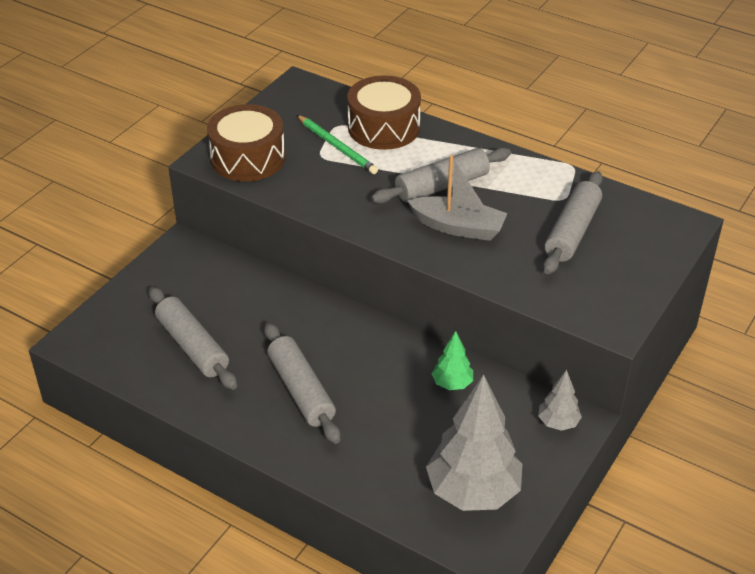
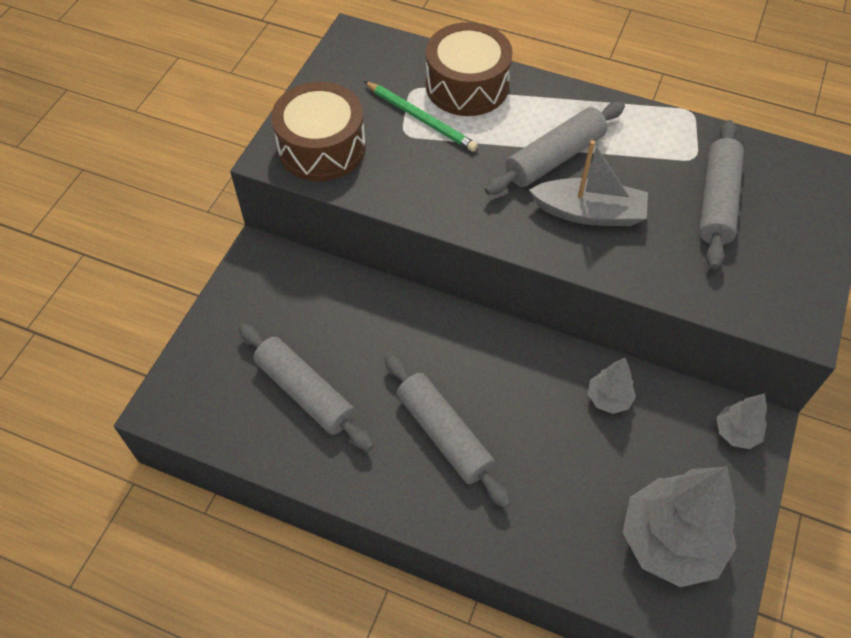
camera: 10 degrees left, 15 degrees up
green tree [432,331,473,390] -> grey tree [588,358,636,414]

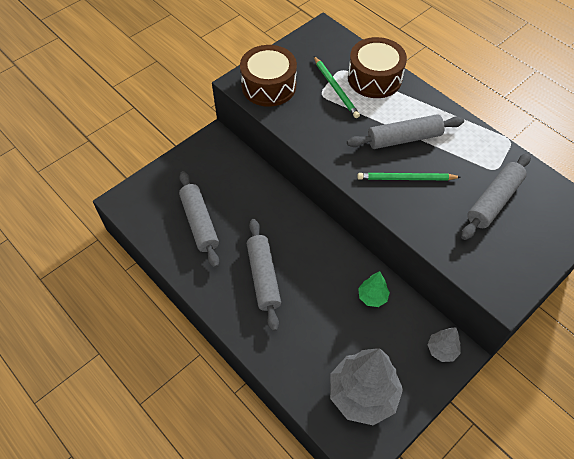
camera: 25 degrees right, 0 degrees up
grey boat [529,140,648,226] -> green pencil [357,173,460,180]
grey tree [588,358,636,414] -> green tree [358,271,390,307]

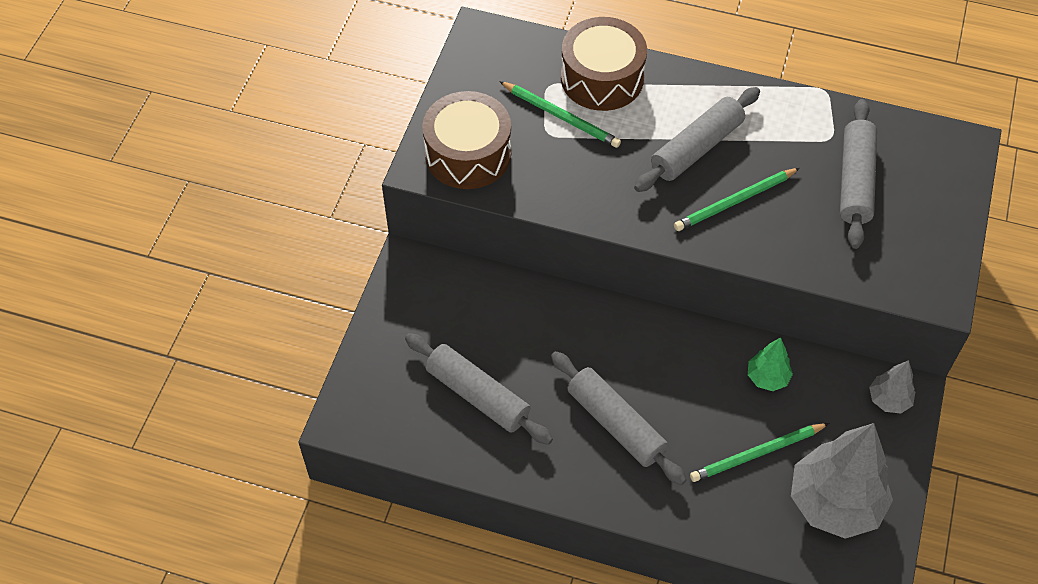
camera: 30 degrees left, 0 degrees up
none -> green pencil [690,423,829,482]

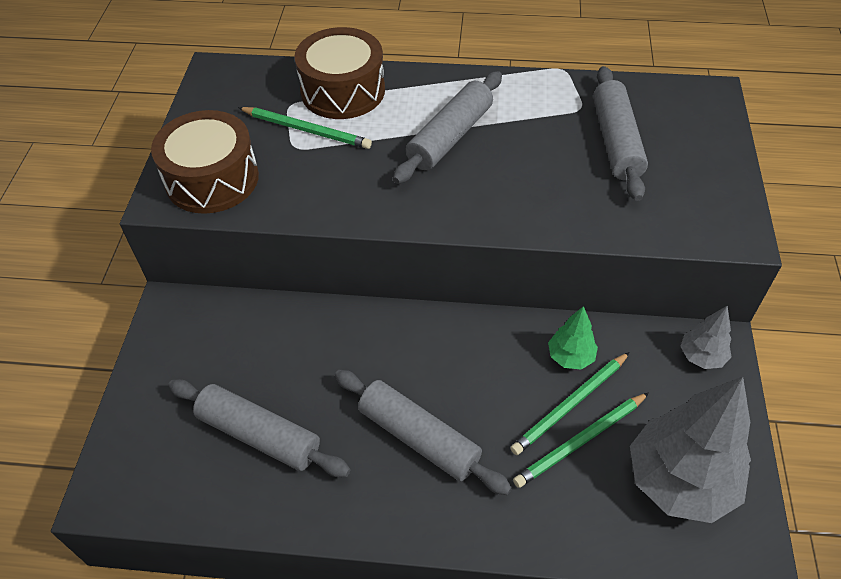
camera: 10 degrees left, 5 degrees down
green pencil [674,168,800,231] -> green pencil moved to [510,352,630,455]

